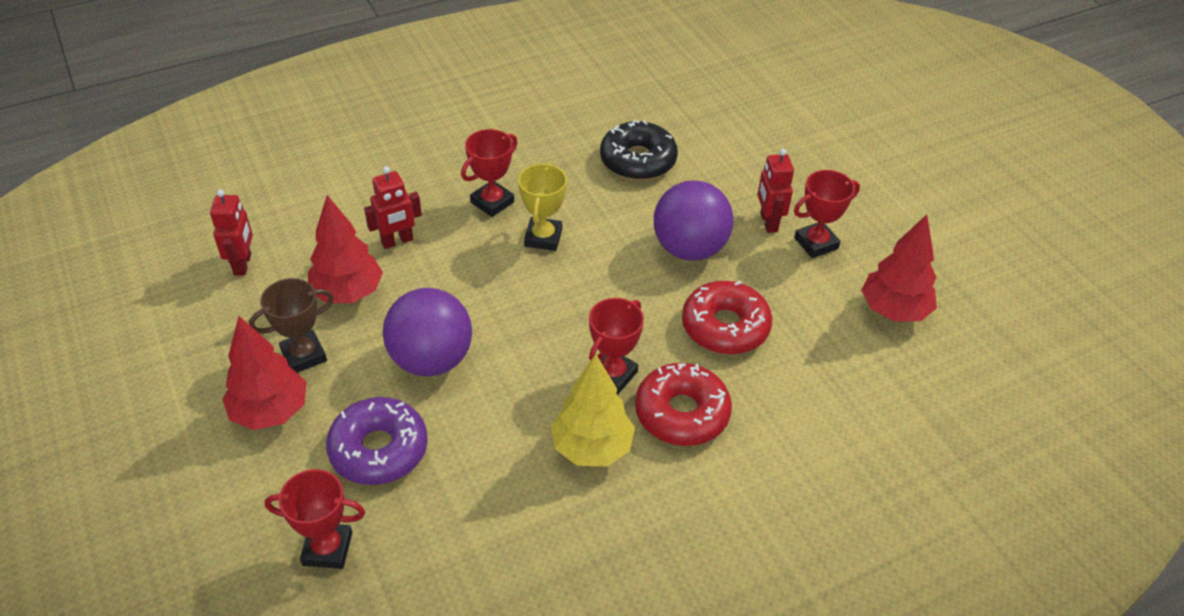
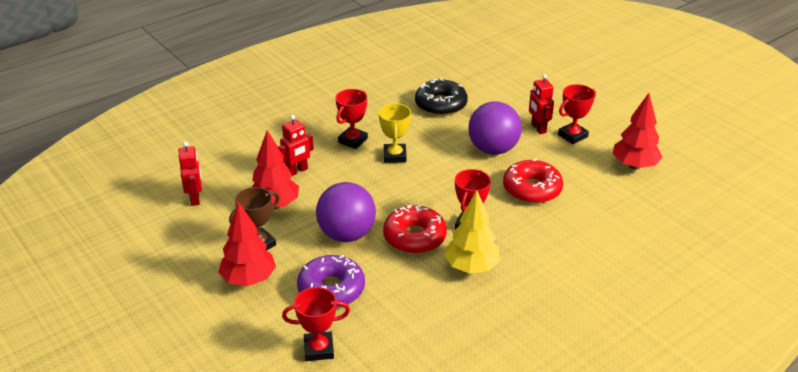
camera: 10 degrees left, 10 degrees down
red donut [635,363,732,446] -> red donut moved to [383,204,447,254]

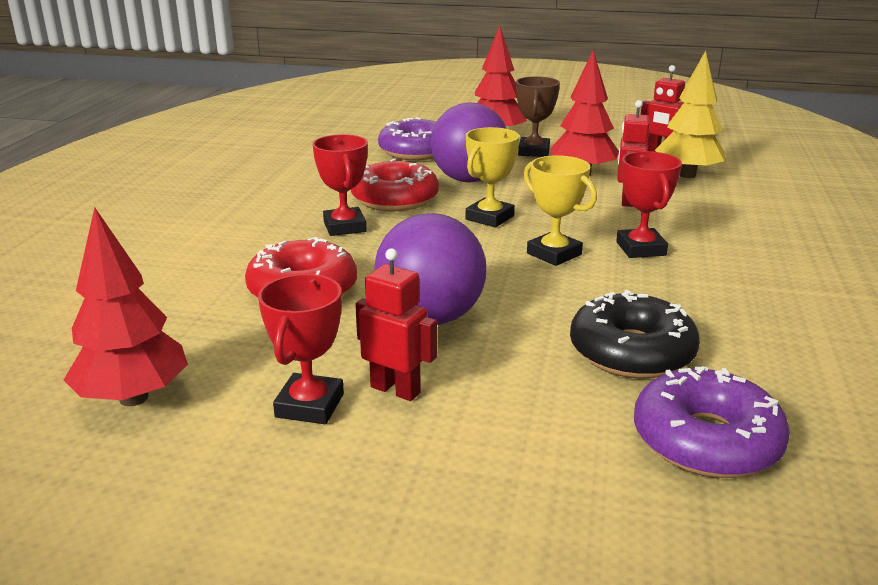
camera: 140 degrees right, 10 degrees down
red trophy [282,287,350,361] -> none
yellow tree [444,190,500,274] -> yellow tree moved to [655,51,726,178]
none -> yellow trophy [466,127,519,227]
none -> purple donut [634,366,790,478]

